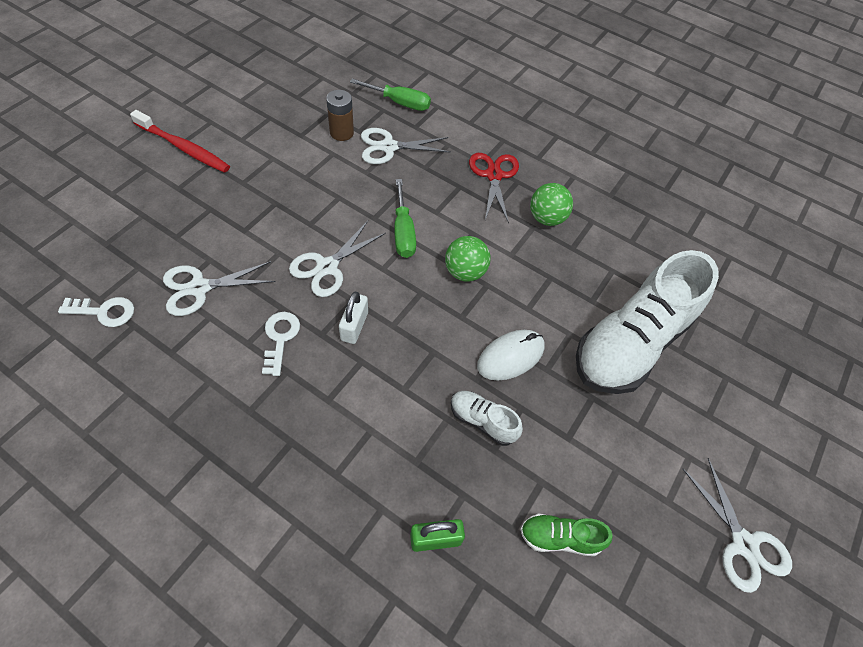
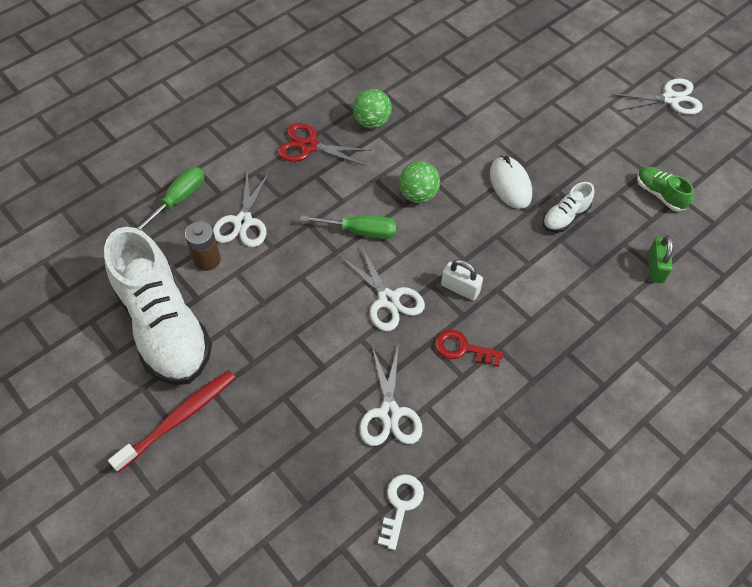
camera: 70 degrees left, 0 degrees up
white key [262,312,300,376] -> red key [435,330,503,367]
green shoe [520,514,613,556] -> green shoe turned 120 degrees clockwise [637,166,694,211]
white shoe [576,250,719,394] -> white shoe moved to [104,227,212,385]

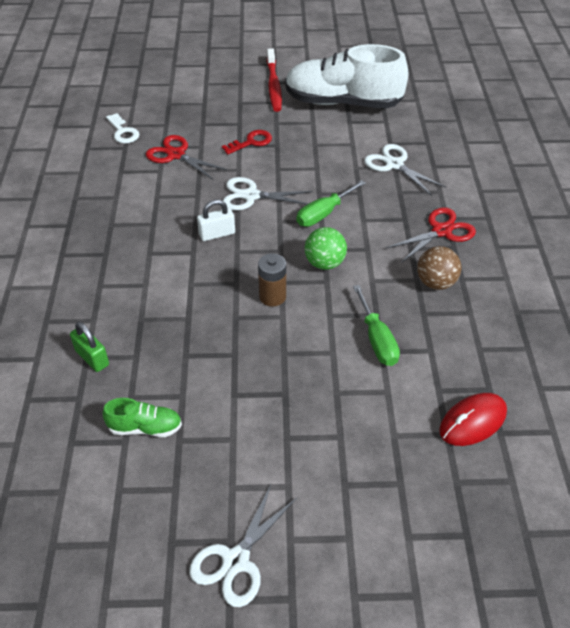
camera: 130 degrees right, 10 degrees down
green screwdriver [136,167,204,231] -> green screwdriver moved to [353,285,400,366]
brown battery [185,221,221,271] -> brown battery moved to [258,253,286,307]
green ball [353,89,392,129] -> brown ball [417,246,461,290]
white scissors [360,347,423,446] -> red scissors [146,135,227,180]
red key [435,330,503,367] -> red key moved to [222,130,272,154]
white mouse [490,156,532,209] -> none
white shoe [543,182,594,233] -> none
none -> red mouse [439,393,507,446]

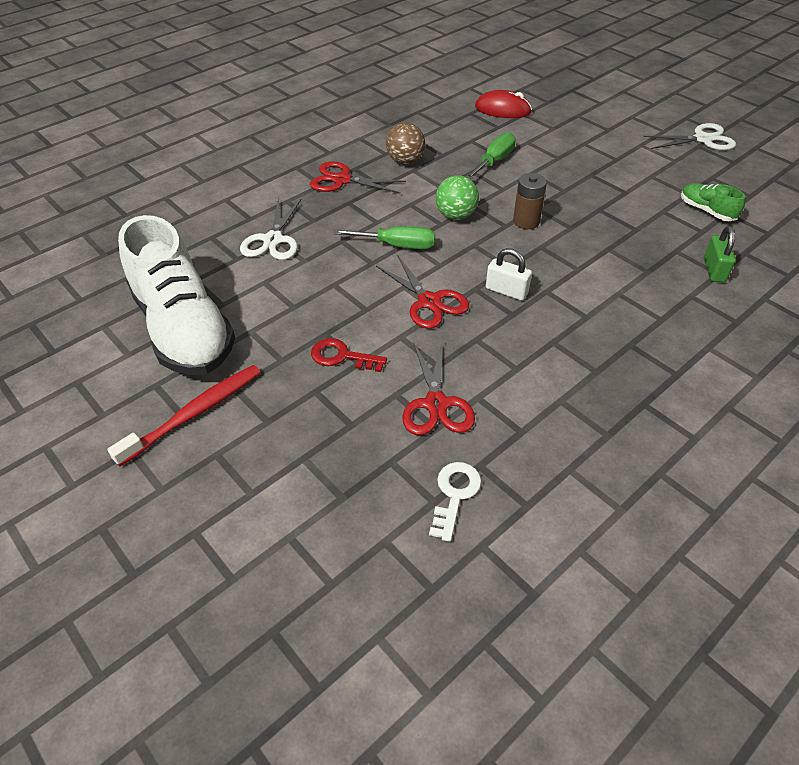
camera: 130 degrees left, 0 degrees up
white scissors [223,177,312,210] -> red scissors [376,255,469,329]

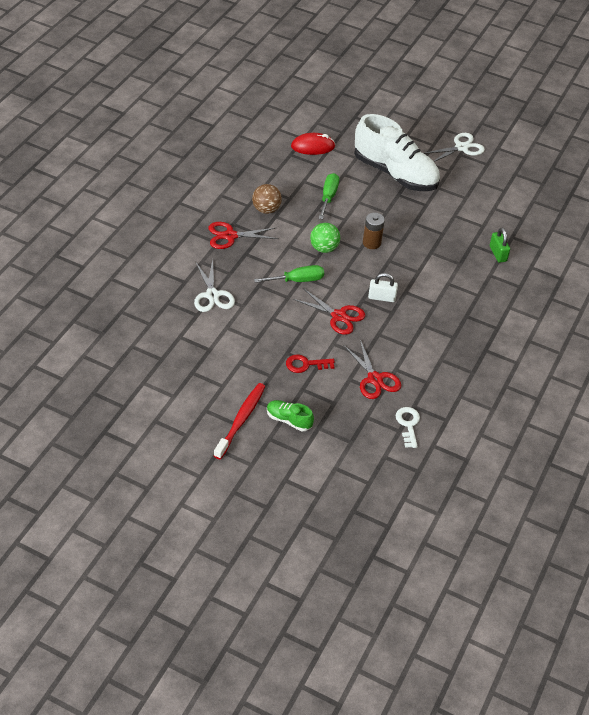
camera: 25 degrees left, 0 degrees up
white shoe [118,215,235,375] -> white shoe moved to [354,114,440,191]
green shoe [681,183,745,221] -> green shoe moved to [267,400,314,431]

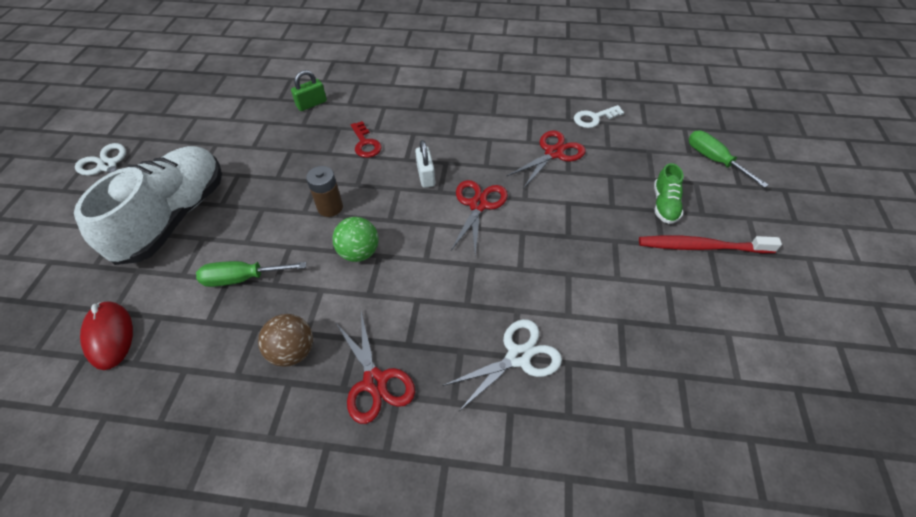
camera: 105 degrees left, 5 degrees up
green screwdriver [254,265,324,283] -> green screwdriver moved to [689,130,768,188]
red key [286,354,335,373] -> red key moved to [351,121,382,158]

